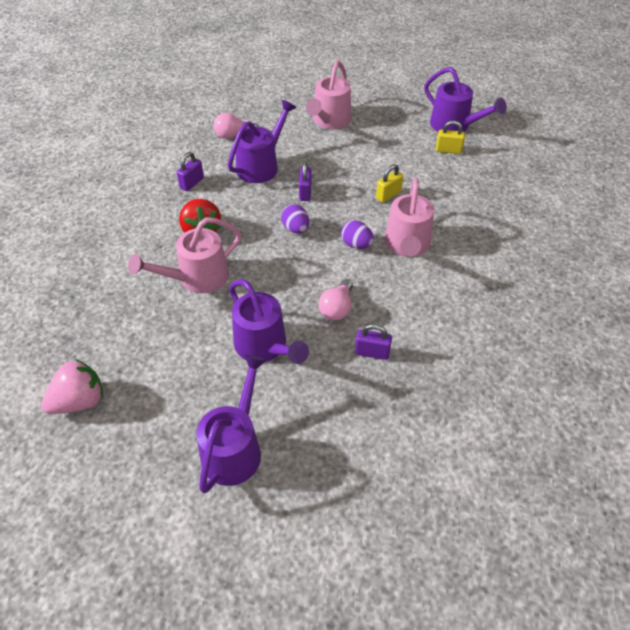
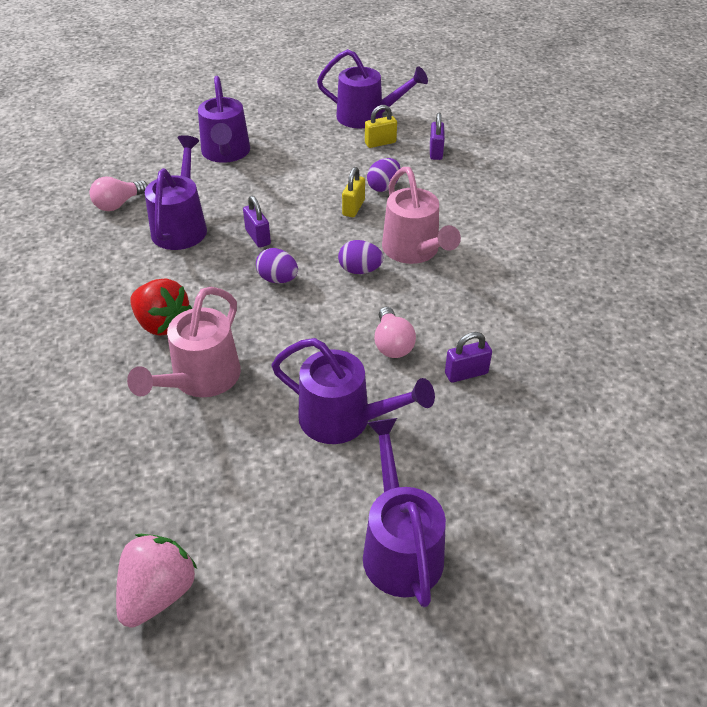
camera: 30 degrees left, 5 degrees down
purple padlock [177,152,204,191] -> purple padlock moved to [430,112,445,160]
pink watering can [306,61,351,129] -> purple watering can [198,76,250,163]
none -> purple egg [367,158,400,192]

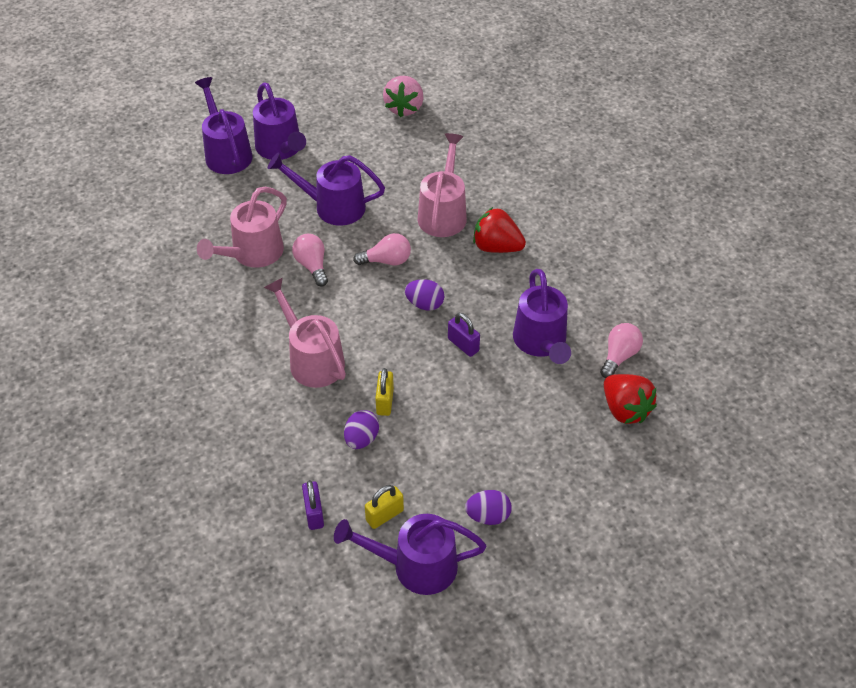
camera: 165 degrees right, 5 degrees up
purple watering can [198,76,250,163] -> purple watering can moved to [195,77,253,174]
purple egg [338,240,383,274] -> purple egg moved to [465,490,512,525]
purple padlock [445,332,492,383] -> pink watering can [197,187,287,268]
none -> pink light bulb [353,233,411,265]
none -> red strawberry [604,374,657,424]

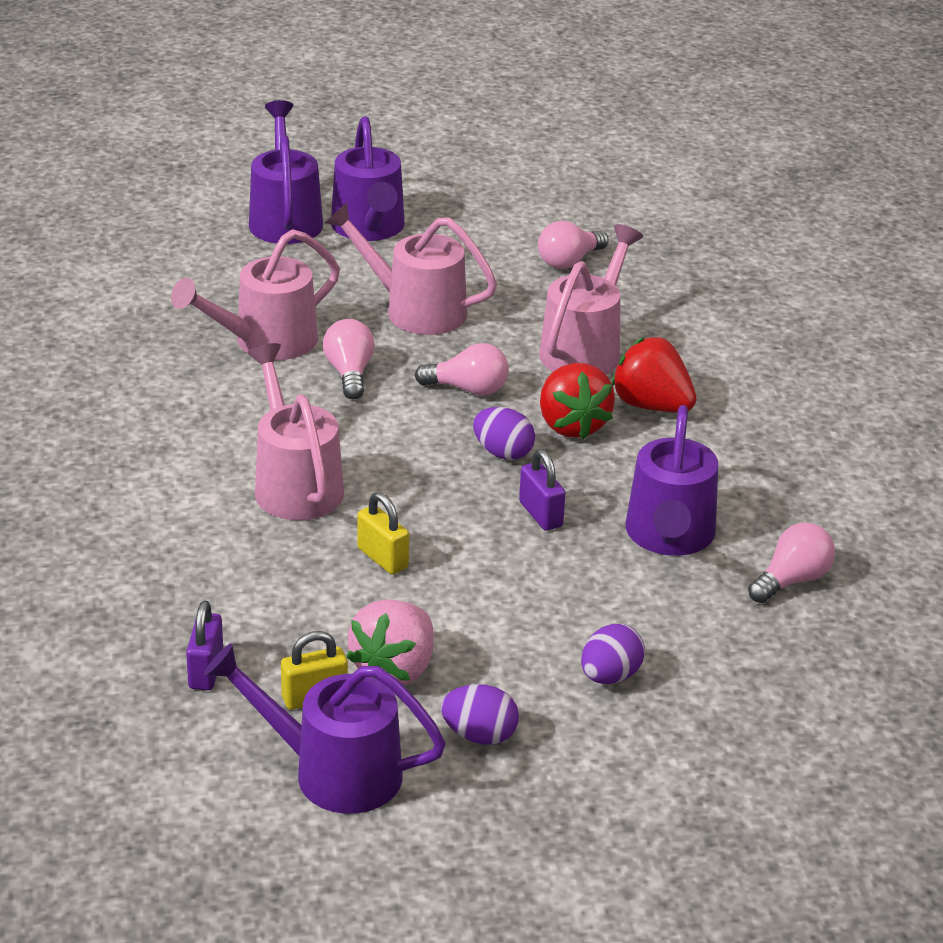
camera: 15 degrees right, 15 degrees down
purple watering can [267,153,385,226] -> pink watering can [325,202,497,335]
purple egg [344,410,379,449] -> purple egg moved to [581,624,645,684]
yellow padlock [375,368,394,416] -> yellow padlock turned 60 degrees counterclockwise [357,492,409,575]
pink strawberry [383,76,423,117] -> pink strawberry moved to [346,599,433,685]
red strawberry [604,374,657,424] -> red strawberry moved to [540,363,615,439]
none -> pink light bulb [538,221,609,269]

